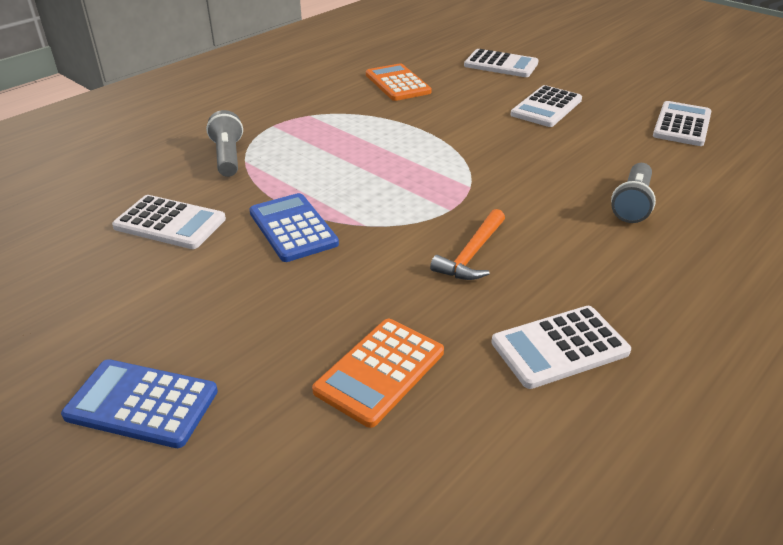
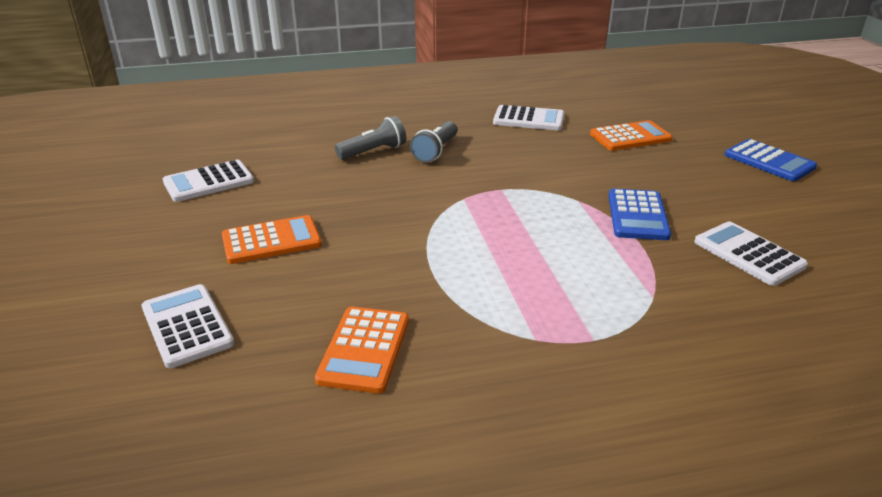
camera: 145 degrees left, 5 degrees down
grey flashlight [206,110,243,177] -> grey flashlight moved to [410,121,457,163]
orange hammer [430,209,505,280] -> none
white calculator [511,85,582,127] -> orange calculator [222,215,322,264]

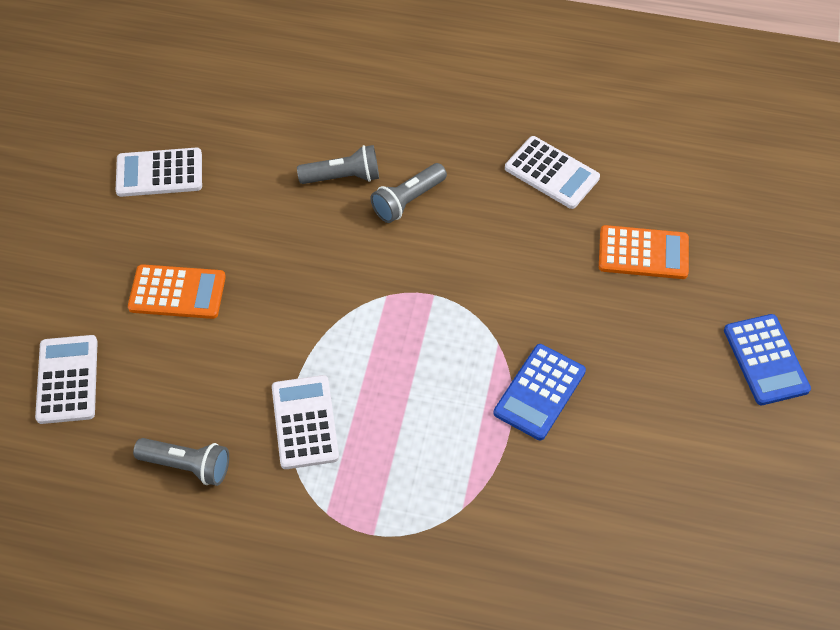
camera: 25 degrees right, 25 degrees up
orange calculator [315,307,409,394] -> grey flashlight [133,438,229,486]
white calculator [694,221,808,286] -> white calculator moved to [272,375,339,469]

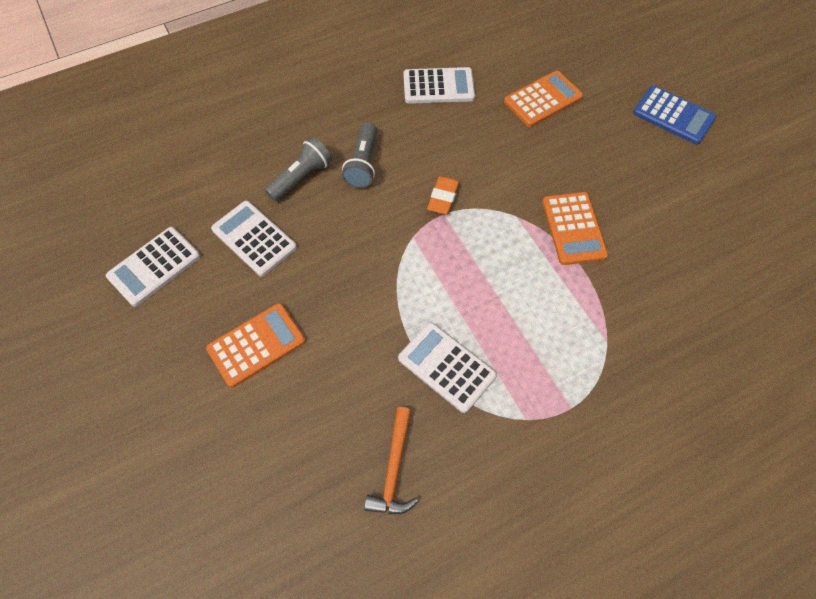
camera: 40 degrees left, 5 degrees up
white calculator [35,335,98,424] -> white calculator moved to [211,201,297,277]
grey flashlight [133,438,229,486] -> orange hammer [364,407,418,514]
blue calculator [494,344,586,440] -> orange calculator [542,192,608,265]
none -> orange eraser [427,176,460,215]

